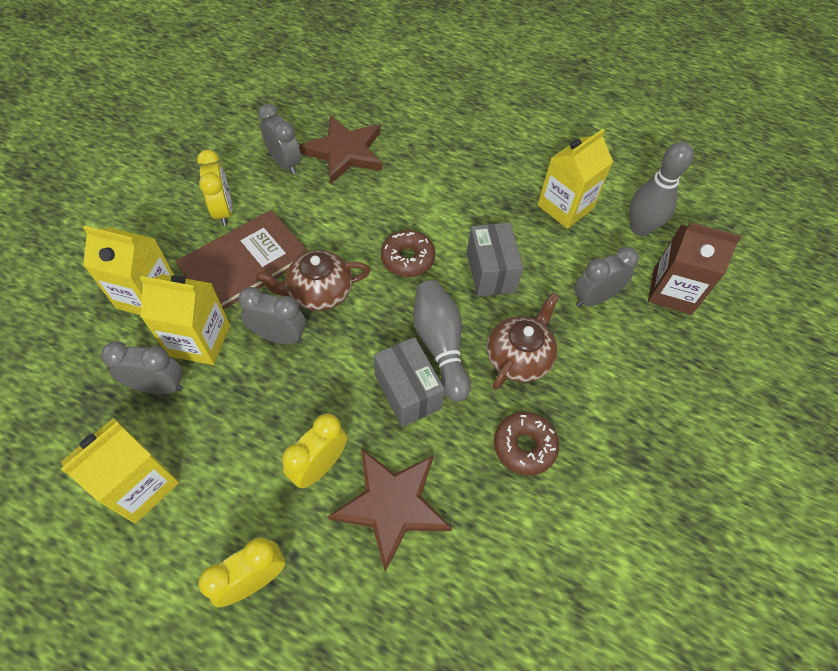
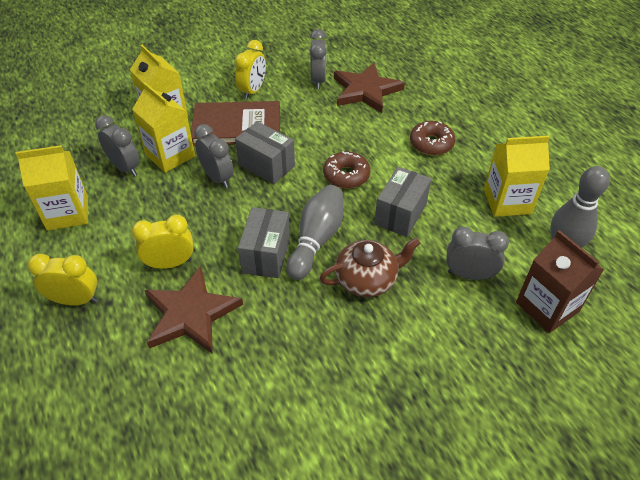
camera: 40 degrees right, 10 degrees down
brown teapot [256,250,370,311] -> grey box [235,121,295,184]
brown donut [494,412,559,476] -> brown donut moved to [410,121,455,155]

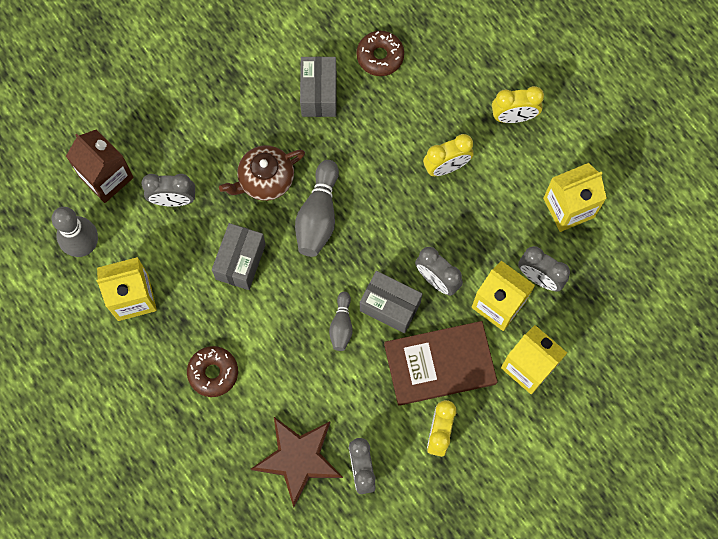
camera: 170 degrees right, 25 degrees up
brown star [144,266,243,354] -> none
grey box [238,207,290,278] -> grey box moved to [300,56,337,117]
brown donut [323,151,370,188] -> brown donut moved to [356,31,404,76]
none -> grey bowling pin [329,292,352,351]

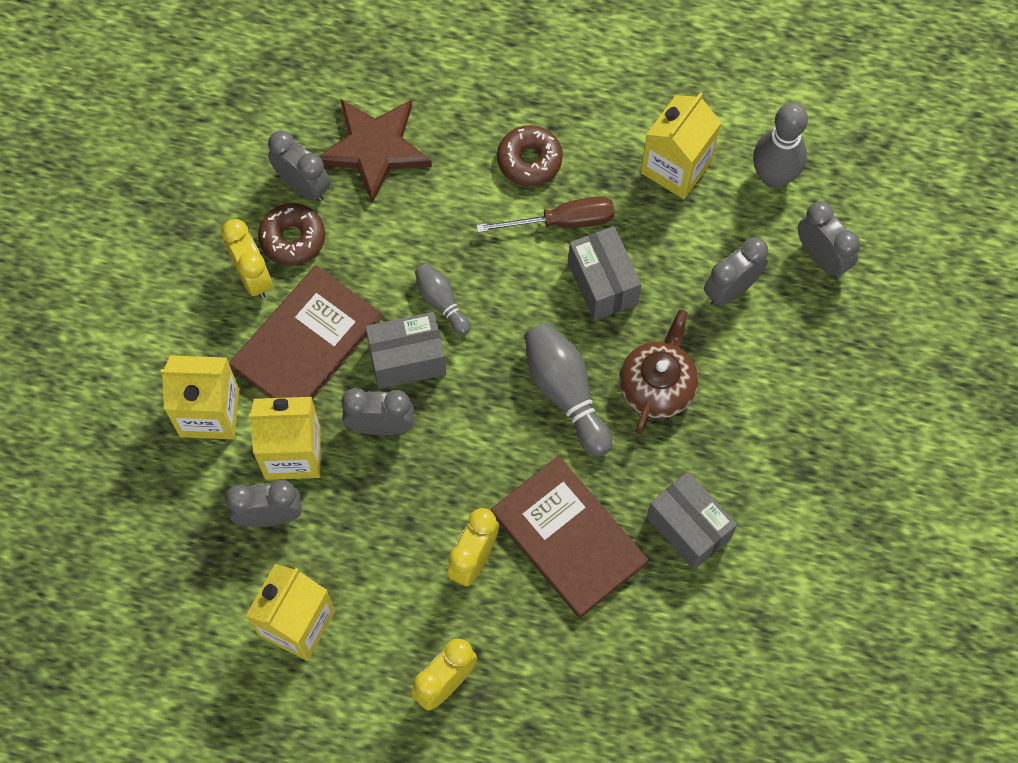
camera: 140 degrees right, 5 degrees down
brown carton [66,130,134,203] -> grey clock [798,201,860,278]
brown donut [356,31,404,76] -> brown donut moved to [258,203,325,266]
none -> brown screwdriver [476,196,615,233]
none -> brown book [491,456,649,618]

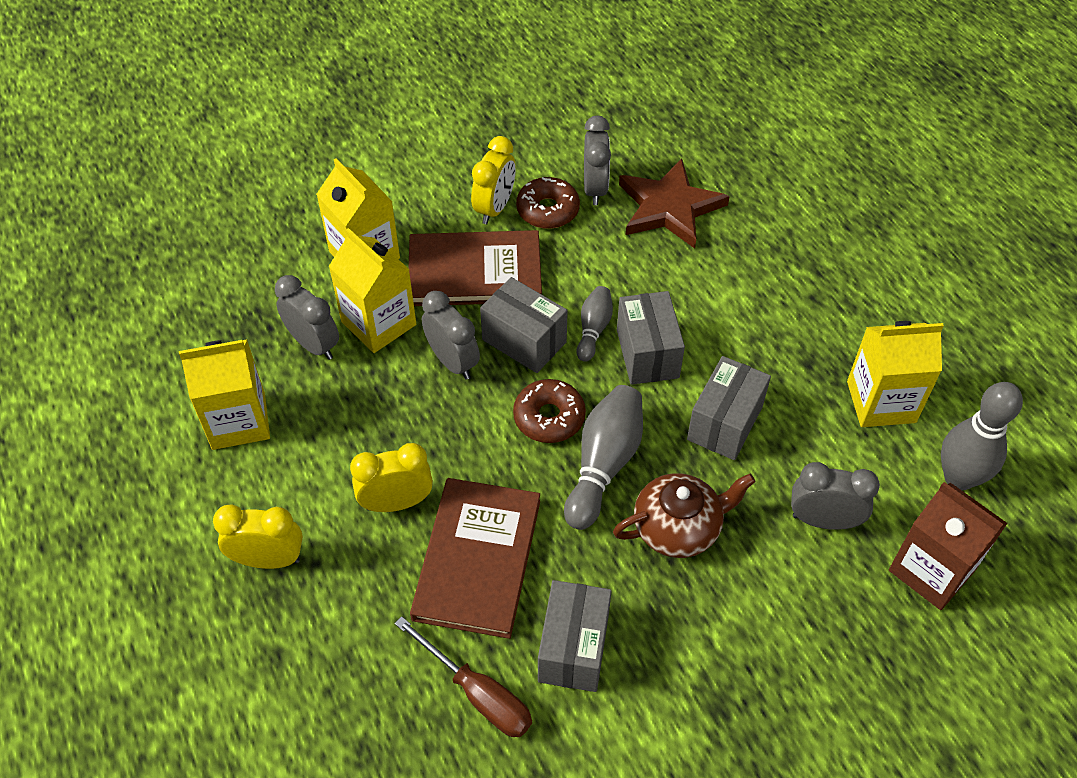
camera: 50 degrees right, 15 degrees down
brown screwdriver [476,196,615,233] -> brown screwdriver moved to [395,616,532,737]
brown donut [497,125,563,186] -> brown donut moved to [513,379,586,443]
grey clock [798,201,860,278] -> brown carton [889,482,1008,610]
none -> grey box [617,291,685,385]

